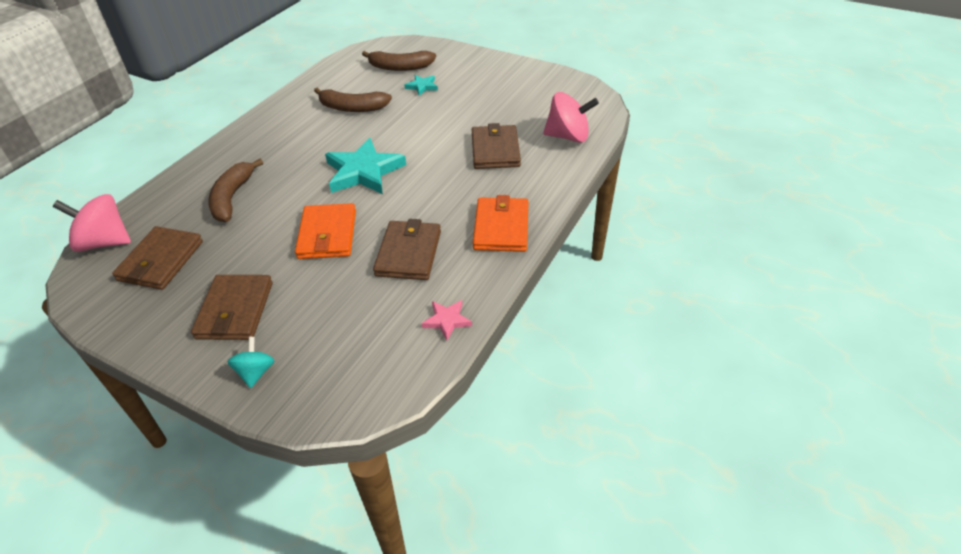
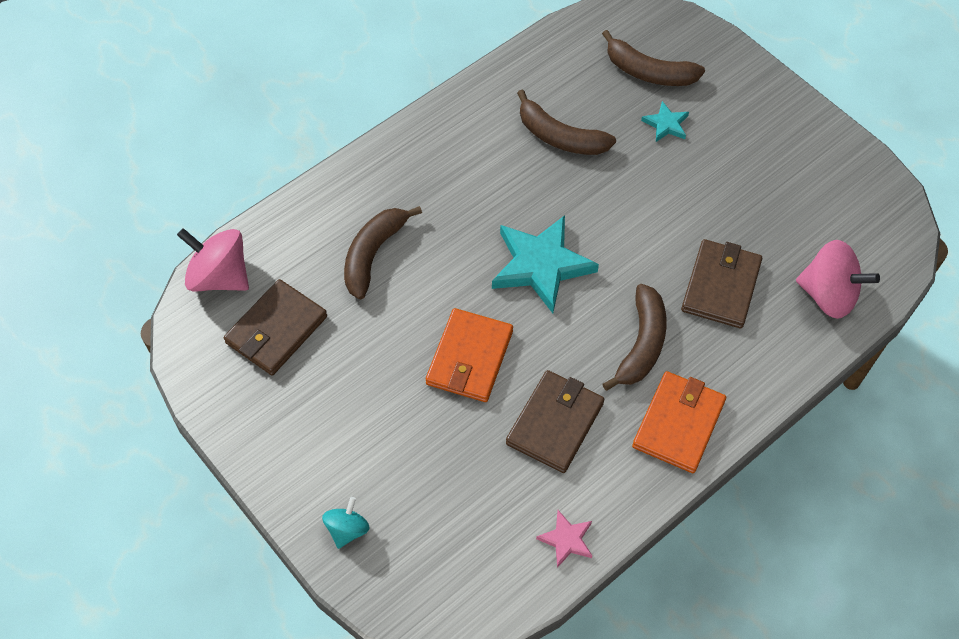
camera: 20 degrees right, 15 degrees up
brown wallet [191,275,273,340] -> none
none -> brown banana [602,284,667,391]

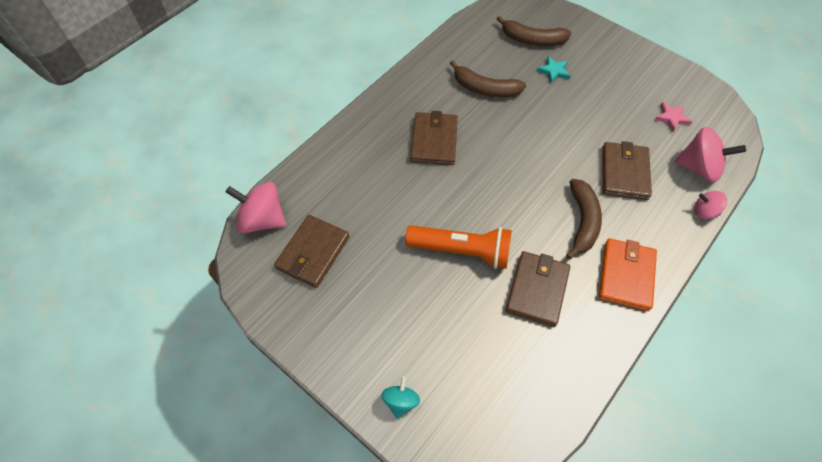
camera: 10 degrees left, 0 degrees up
brown banana [344,206,422,299] -> none
orange wallet [426,308,513,402] -> orange flashlight [405,225,512,269]
turquoise star [492,215,599,313] -> none
pink star [536,510,592,568] -> pink star moved to [655,102,693,132]
none -> brown wallet [410,111,458,165]
none -> pink spinning top [694,191,727,219]

